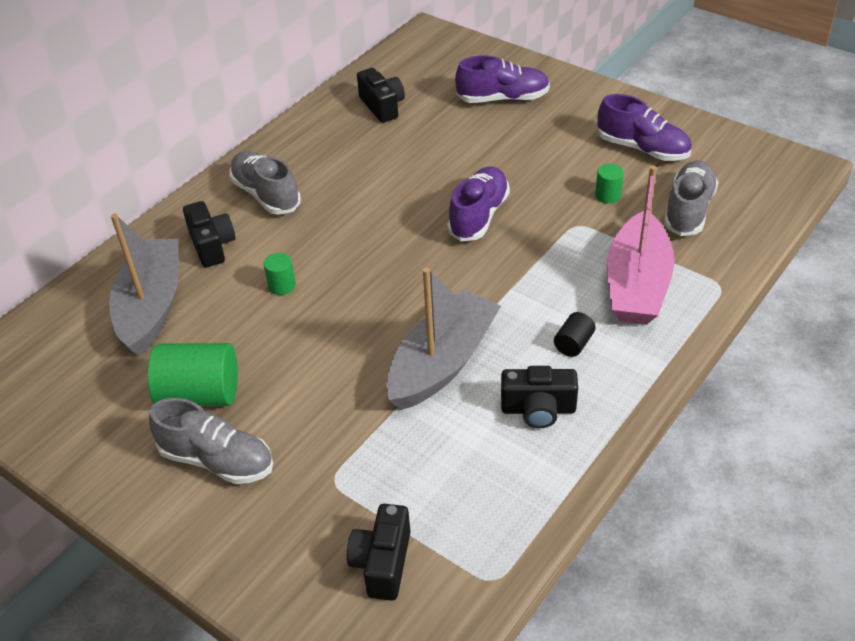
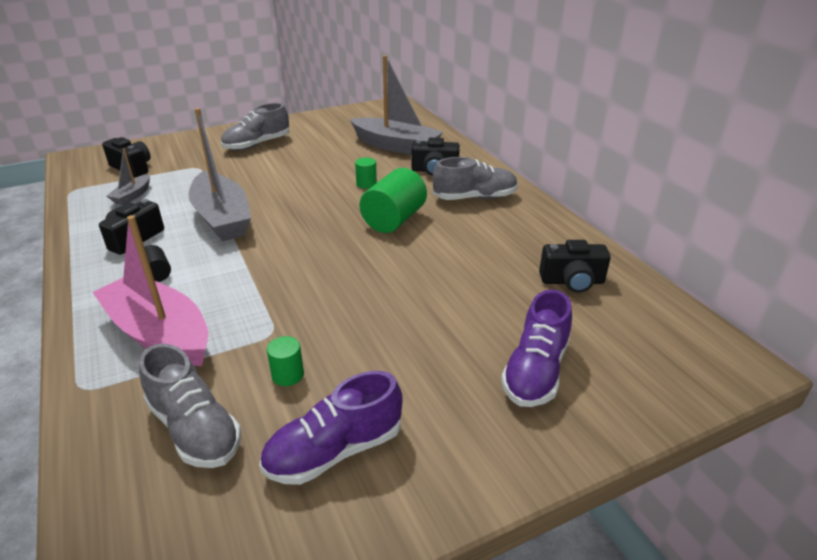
camera: 115 degrees right, 10 degrees down
green cylinder [148,343,238,406] -> green cylinder moved to [360,168,427,233]
purple shoe [447,167,510,241] -> none
none -> grey boat [107,149,150,205]

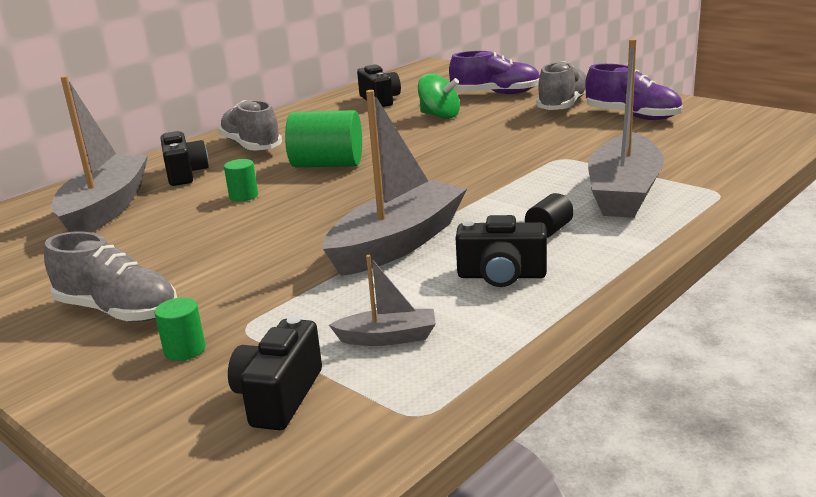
camera: 110 degrees left, 10 degrees down
pink boat [92,215,209,366] -> grey boat [588,39,664,218]
grey shoe [139,344,241,468] -> grey shoe moved to [536,61,586,110]
green cylinder [267,336,304,386] -> green cylinder moved to [155,297,206,361]
none -> green spinning top [418,74,460,119]

